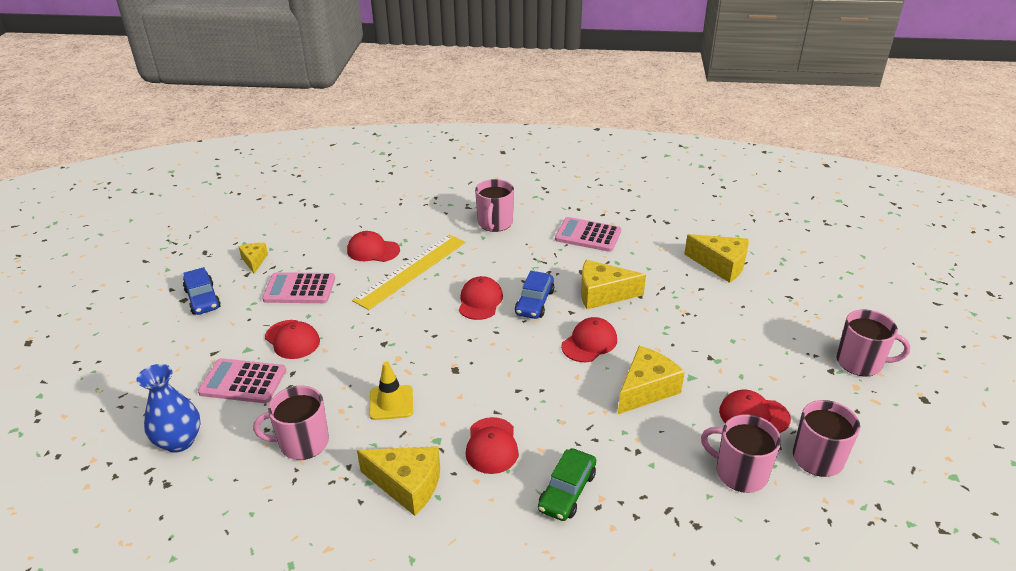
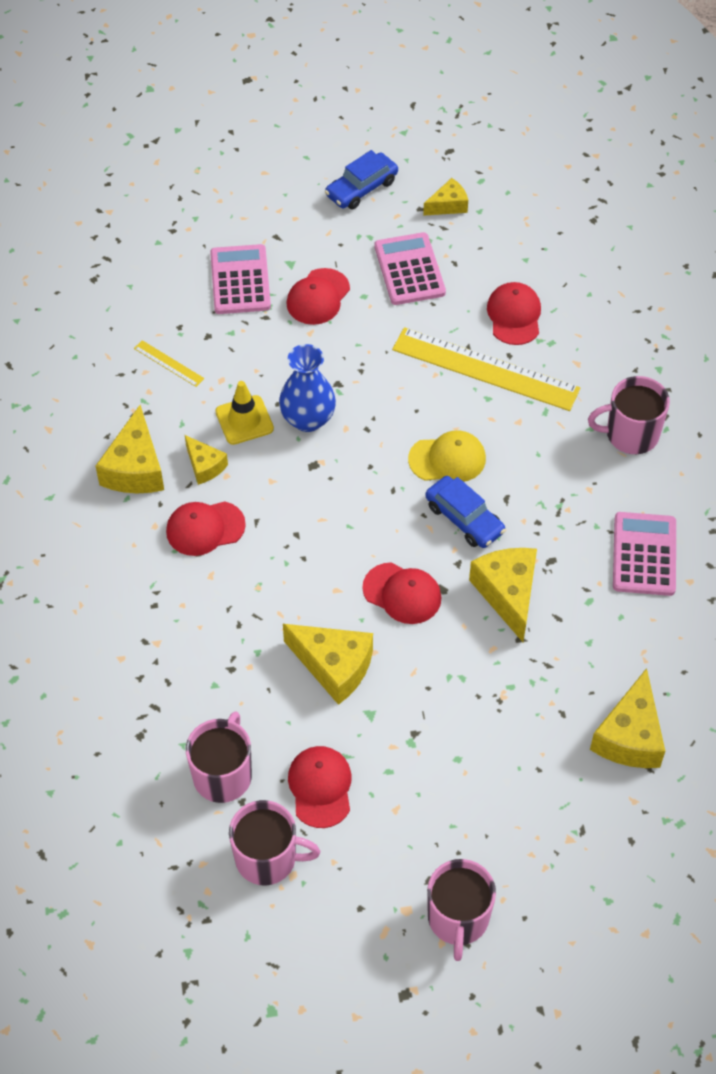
camera: 75 degrees right, 20 degrees up
blue vase [136,364,201,453] -> blue vase moved to [279,344,336,432]
pink mug [253,385,329,460] -> yellow ruler [134,340,205,387]
red cap [459,276,503,320] -> yellow cap [408,430,486,482]
blue car [515,271,554,319] -> blue car turned 135 degrees counterclockwise [425,476,506,548]
green car [538,448,596,521] -> none
none -> yellow cheese [185,435,228,485]

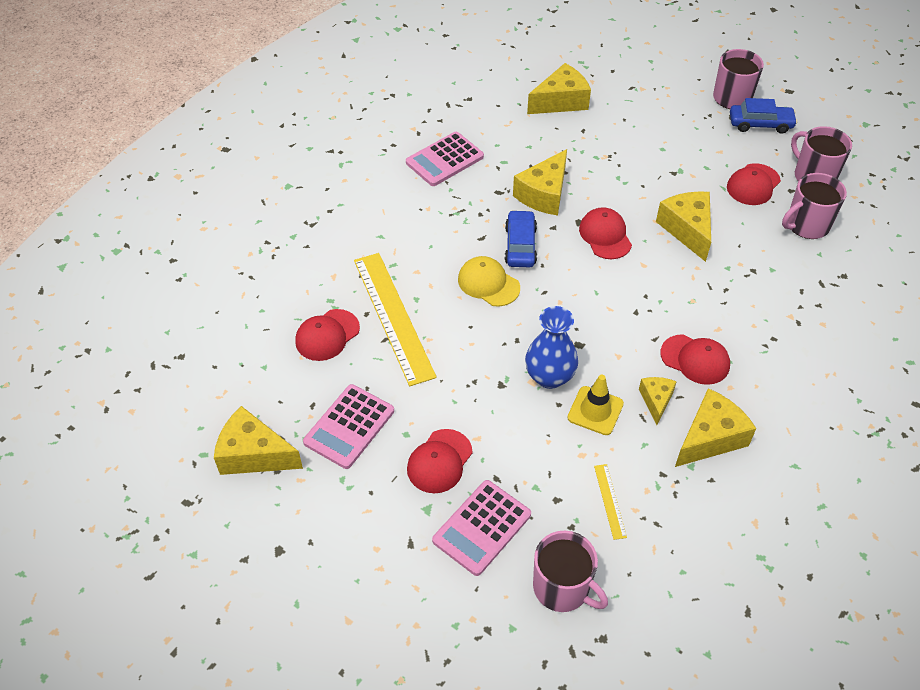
camera: 135 degrees left, 5 degrees down
red cap [286,268,350,325] -> red cap turned 135 degrees clockwise [407,429,473,493]
blue car [325,150,398,209] -> blue car moved to [730,98,797,134]
yellow cheese [423,178,468,216] -> yellow cheese [214,406,303,475], size x1.73
pink mug [588,376,670,454] -> pink mug moved to [533,531,608,612]

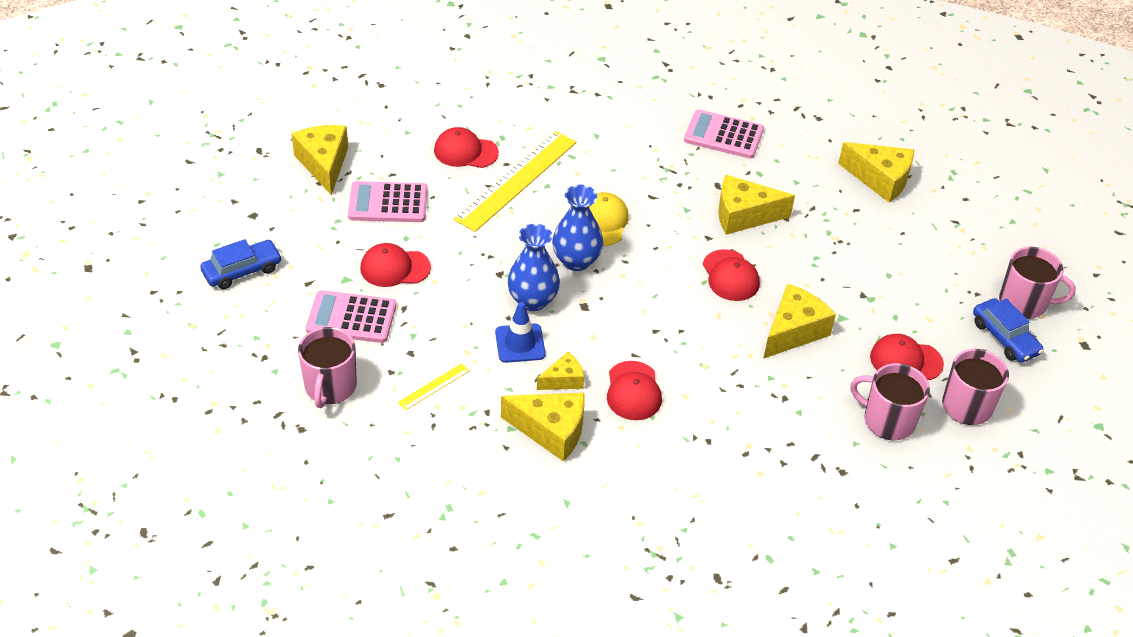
camera: 55 degrees right, 5 degrees down
blue car [505,210,537,267] -> blue car moved to [200,239,282,289]
yellow traffic cone [567,375,624,435] -> blue traffic cone [495,302,545,363]
red cap [579,207,632,259] -> red cap turned 120 degrees clockwise [703,249,760,301]
none -> blue vase [552,185,603,271]

